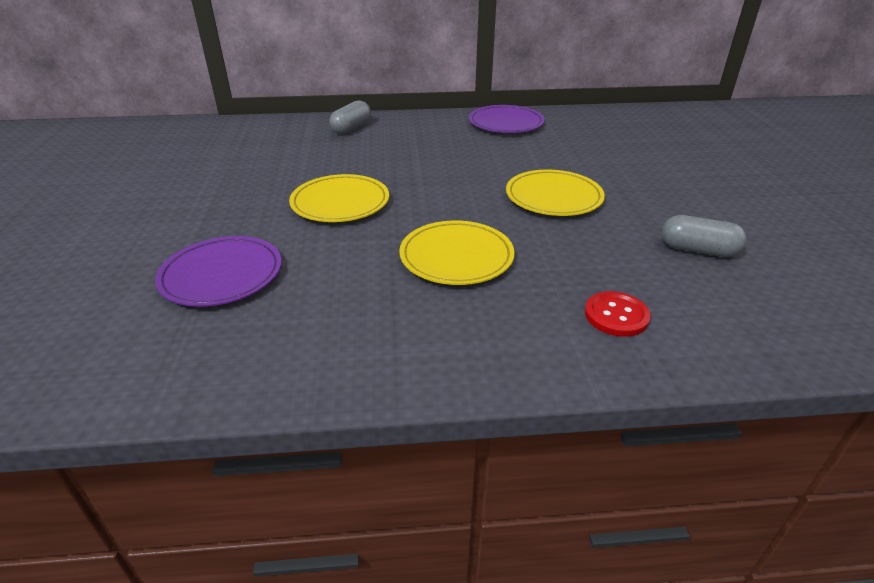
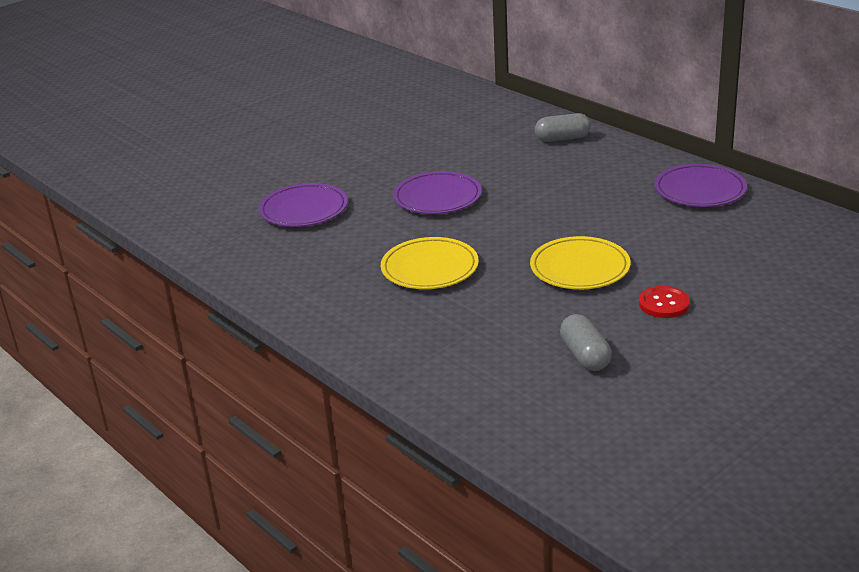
camera: 55 degrees right, 5 degrees down
yellow plate [289,174,389,222] -> purple plate [393,171,482,214]
red button [585,291,651,337] -> red button moved to [639,286,690,318]

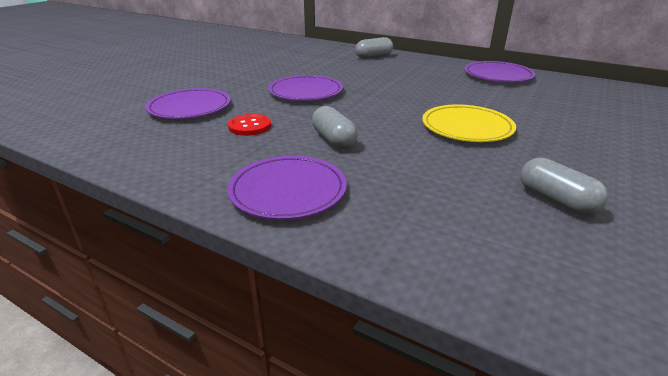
camera: 20 degrees left, 0 degrees up
yellow plate [381,237,479,289] -> grey capsule [312,106,358,149]
red button [639,286,690,318] -> red button moved to [228,114,271,136]
none -> purple plate [227,156,347,220]

